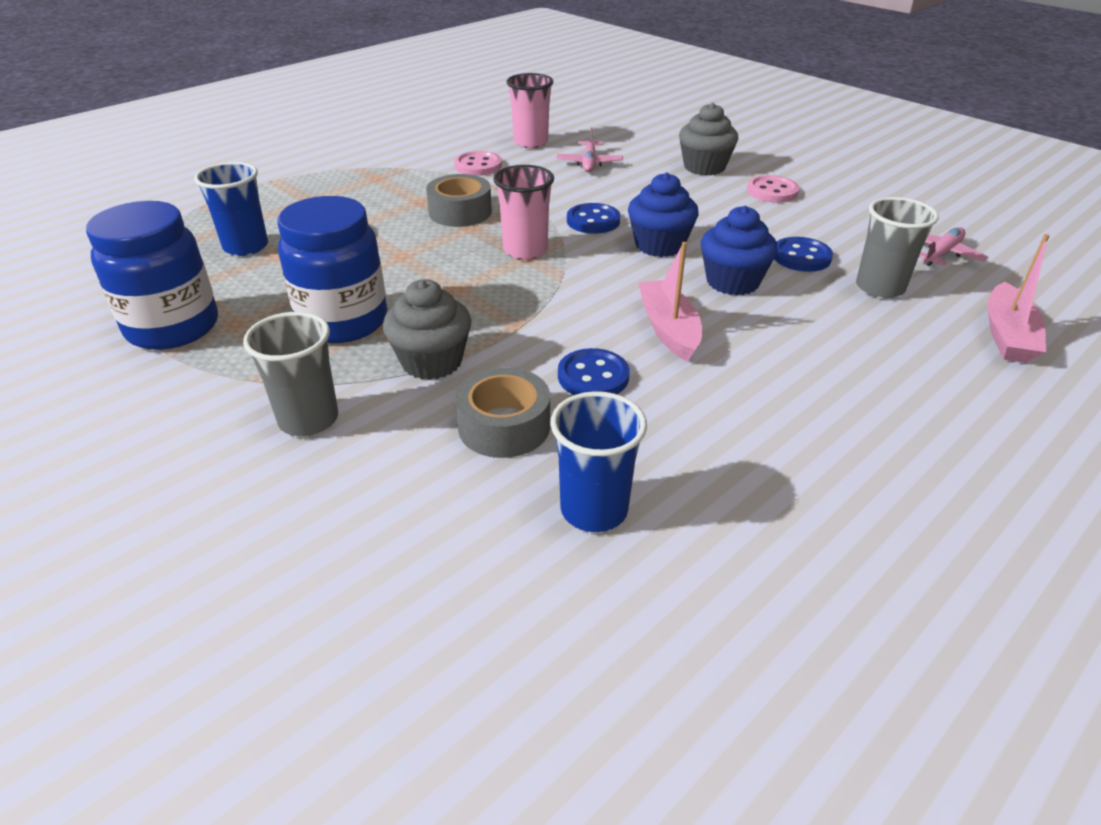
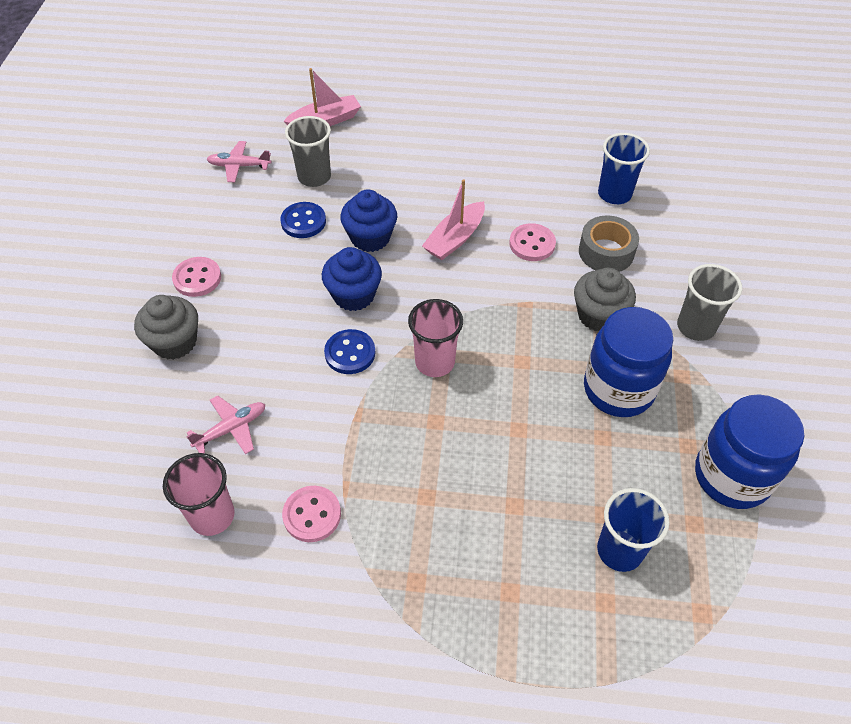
camera: 130 degrees left, 15 degrees up
grey tape [426,174,492,227] -> none
blue button [558,348,630,395] -> pink button [509,223,556,261]

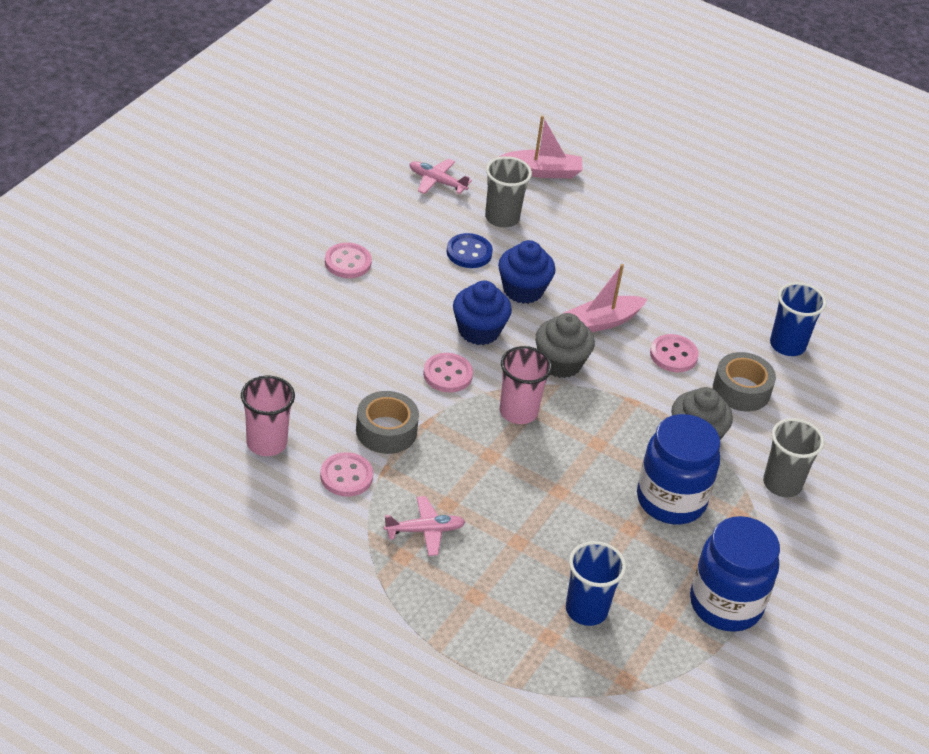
camera: 20 degrees right, 10 degrees down
grey cupcake [134,295,198,360] -> grey cupcake moved to [535,313,595,378]
pink plane [186,395,265,454] -> pink plane moved to [384,496,465,556]
blue button [324,329,376,374] -> pink button [423,353,473,392]
none -> grey tape [356,391,419,454]

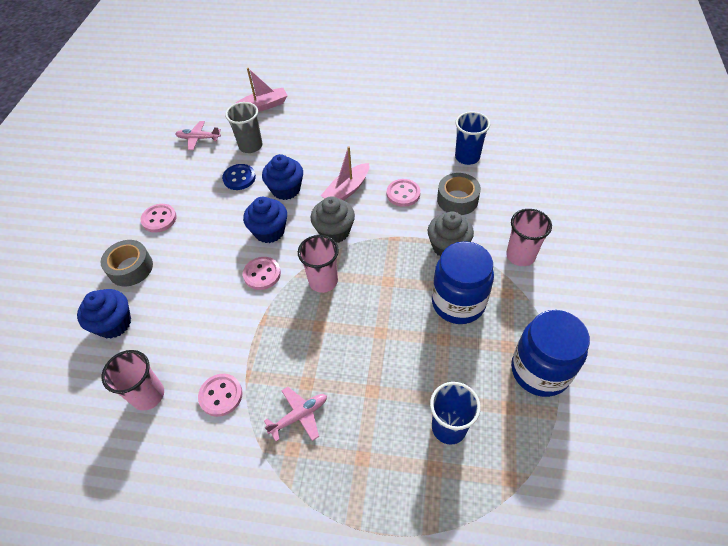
camera: 15 degrees left, 10 degrees up
grey tape [356,391,419,454] -> grey tape moved to [101,240,153,286]
grey cup [763,418,824,497] -> pink cup [506,209,552,266]
none -> blue cupcake [77,289,131,338]

